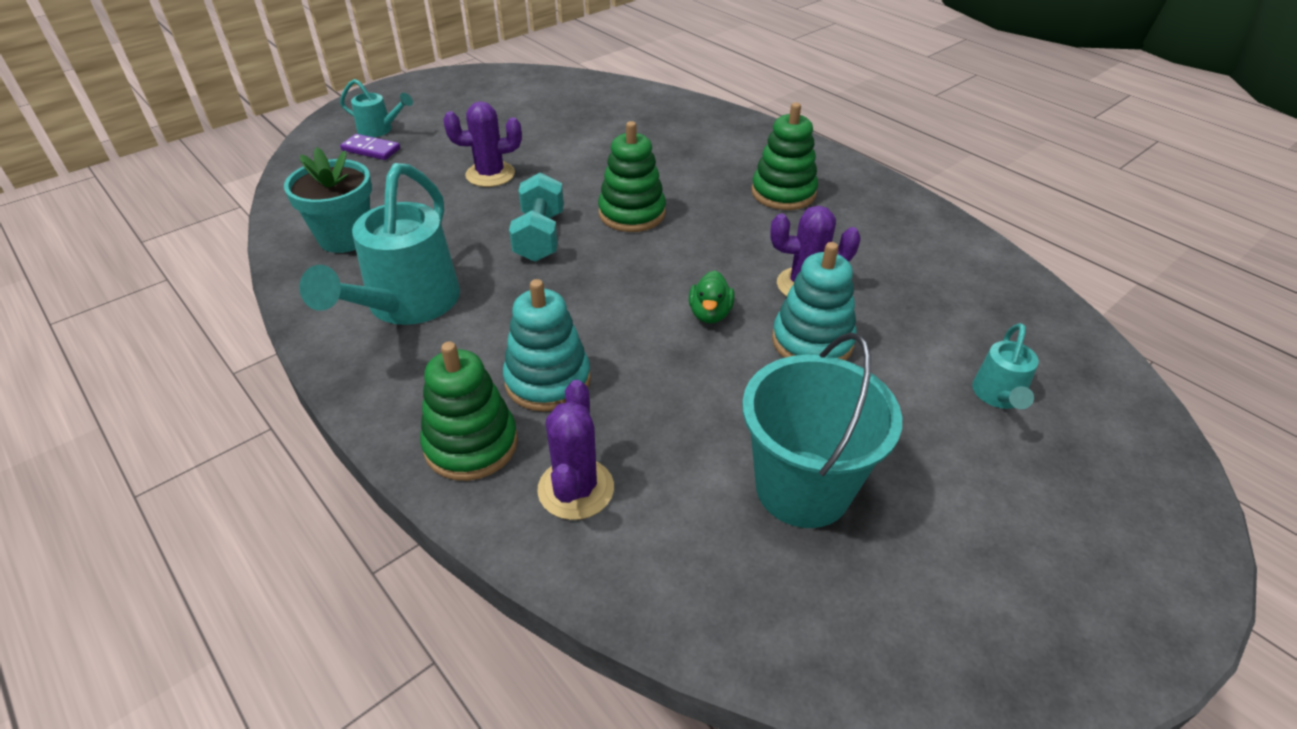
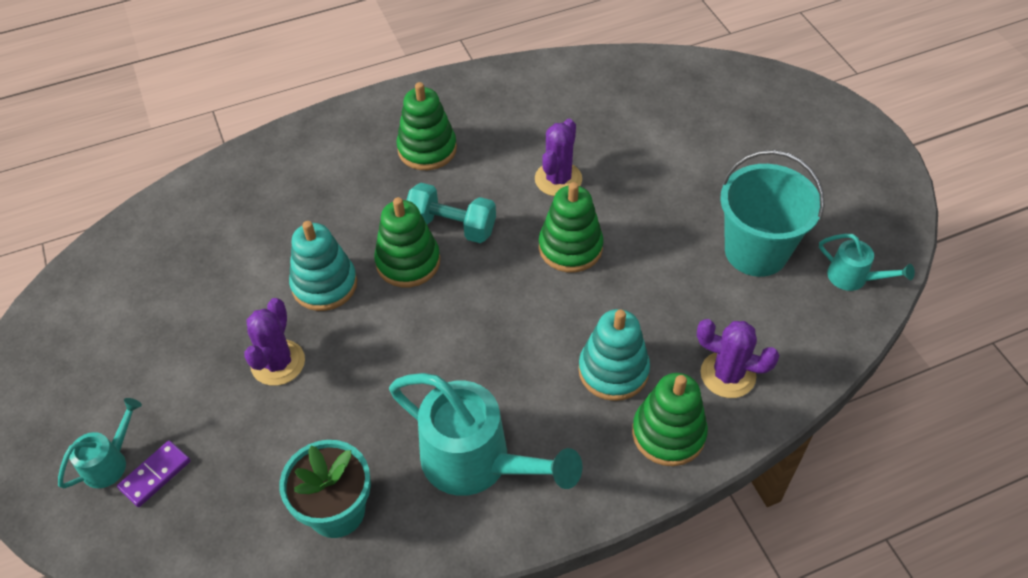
camera: 70 degrees left, 10 degrees up
turquoise dumbbell [509,173,564,262] -> turquoise dumbbell moved to [407,183,496,243]
green duck [689,270,734,324] -> green stacking toy [539,182,604,272]
turquoise stacking toy [772,242,857,361] -> turquoise stacking toy moved to [289,221,357,311]
turquoise watering can [972,323,1039,409] -> turquoise watering can moved to [819,234,915,291]

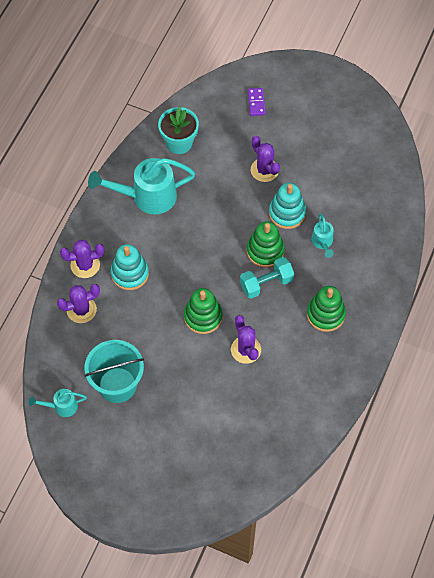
camera: 135 degrees right, 10 degrees up
turquoise watering can [58,398,142,489] -> turquoise watering can moved to [311,213,334,258]
green stacking toy [632,373,708,466] -> purple cactus [60,240,104,278]

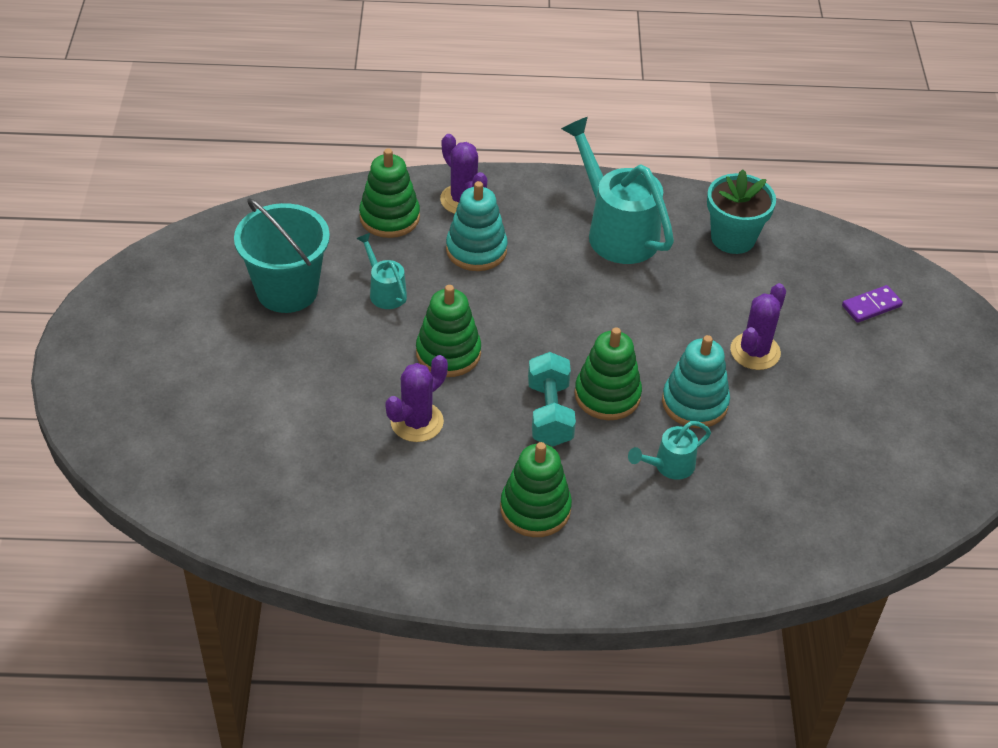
camera: 65 degrees right, 15 degrees down
turquoise watering can [29,389,87,417] -> turquoise watering can moved to [356,233,407,309]
purple cactus [57,284,100,323] -> green stacking toy [359,149,420,238]
turquoise dumbbell [240,257,294,299] -> turquoise dumbbell turned 45 degrees clockwise [528,352,576,446]

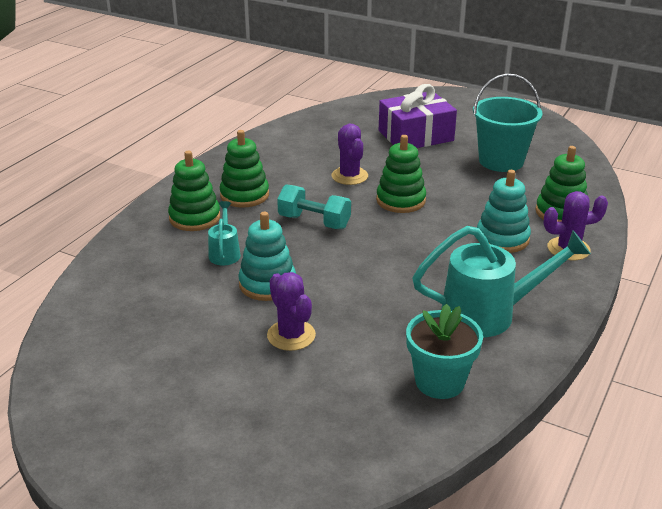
camera: 120 degrees right, 15 degrees down
turquoise watering can [356,233,407,309] -> none
green stacking toy [575,327,642,420] -> green stacking toy moved to [168,151,220,231]
purple domino [842,285,903,323] -> none
none -> purple gift [379,84,457,148]

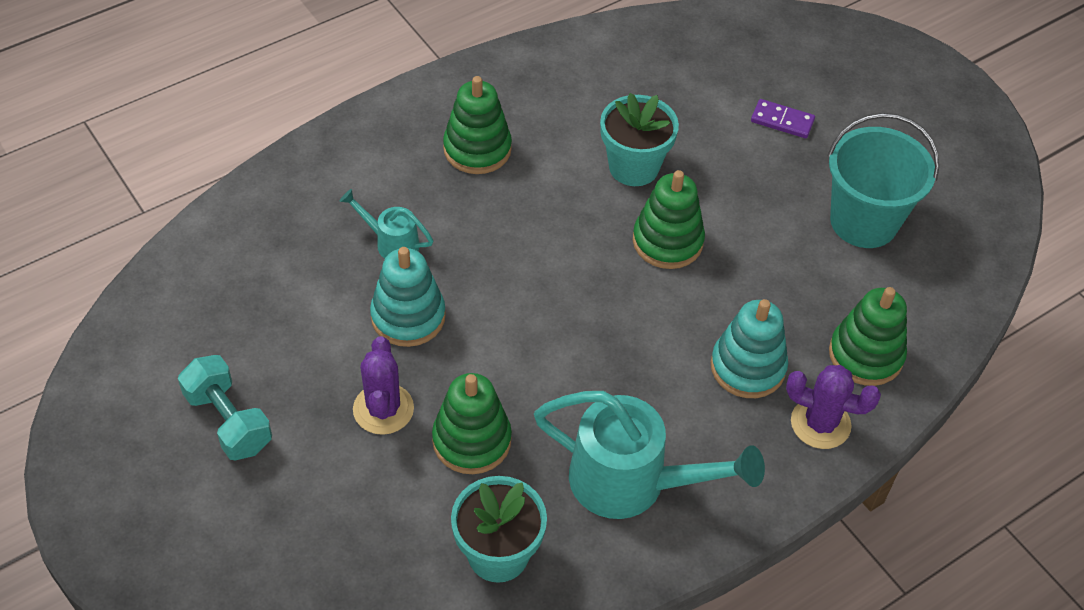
camera: 25 degrees right, 20 degrees up
green stacking toy [168,151,220,231] -> green stacking toy moved to [432,373,512,474]
turquoise watering can [208,201,241,266] -> turquoise watering can turned 90 degrees counterclockwise [340,189,433,259]
turquoise dumbbell [277,184,351,229] -> turquoise dumbbell moved to [178,355,272,460]
purple cactus [331,124,368,185] -> turquoise flower pot [600,93,679,186]
purple gift [379,84,457,148] -> purple domino [751,99,815,138]

